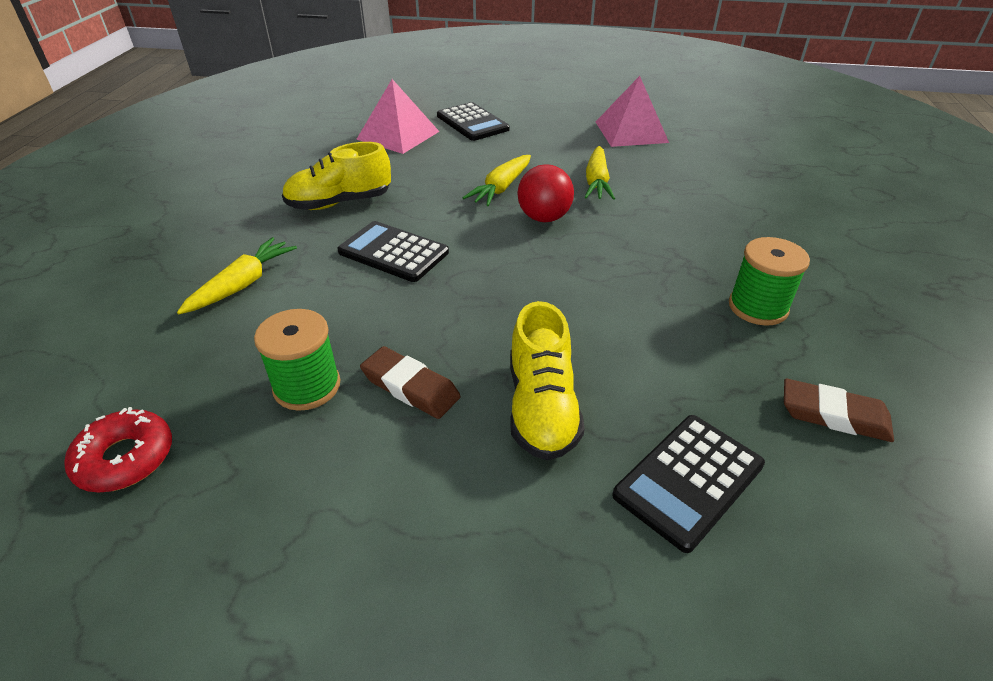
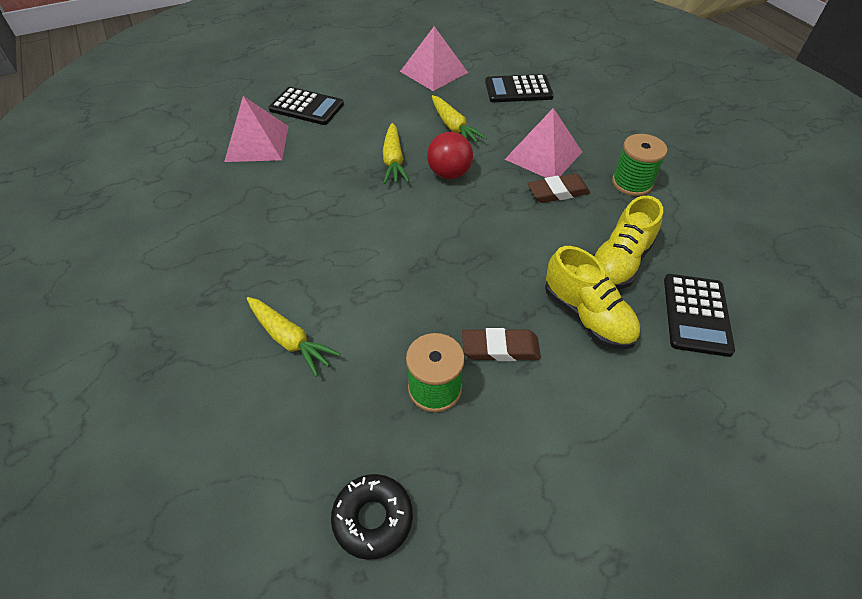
camera: 35 degrees left, 10 degrees up
red donut [64,407,172,493] -> black donut [331,474,413,560]
yellow carrot [177,237,297,314] -> yellow carrot turned 135 degrees clockwise [247,297,341,377]
yellow shoe [282,142,391,210] -> yellow shoe moved to [593,196,663,289]
black calculator [337,221,449,282] -> black calculator moved to [485,74,554,102]
brown eraser [784,379,894,442] -> brown eraser moved to [527,174,591,203]
none -> pink pyramid [505,108,582,178]

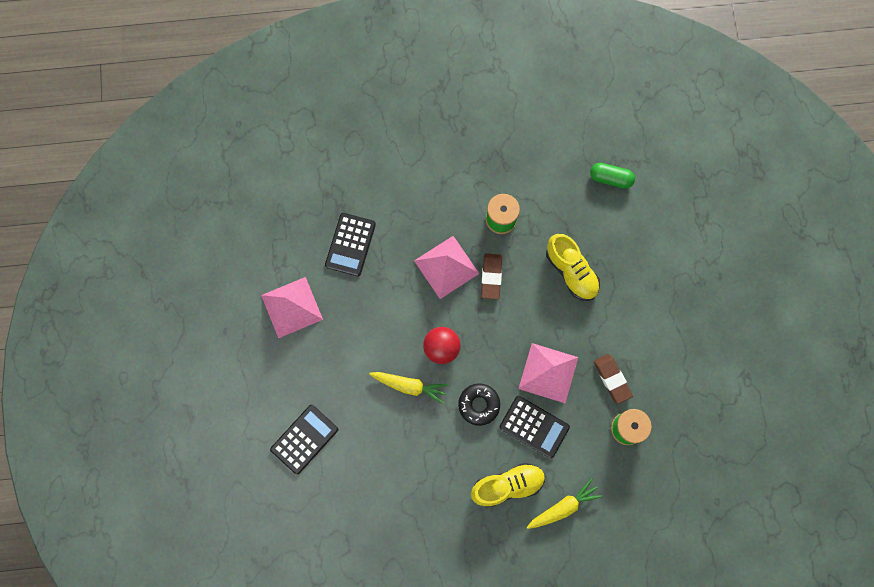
camera: 70 degrees left, 25 degrees up
pink pyramid [224,96,289,162] -> pink pyramid moved to [518,343,578,403]
black donut [331,474,413,560] -> black donut moved to [458,383,500,426]
yellow carrot [432,95,487,143] -> none
brown eraser [462,328,541,361] -> brown eraser turned 45 degrees counterclockwise [594,354,633,404]
yellow shoe [545,246,640,350] -> yellow shoe moved to [471,462,545,508]
black calculator [664,274,735,357] -> black calculator moved to [499,396,570,458]
none -> green capsule [590,163,635,189]

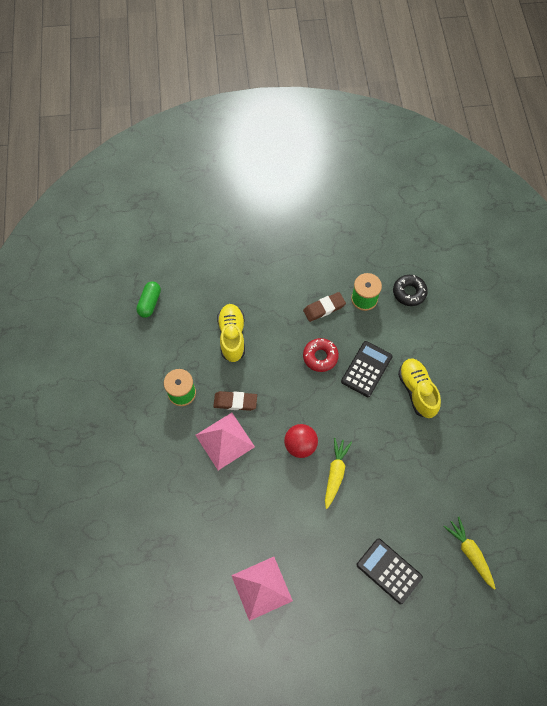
camera: 90 degrees left, 10 degrees down
black calculator [325,213,376,276] -> none
black donut [458,383,500,426] -> black donut moved to [393,275,428,306]
pink pyramid [518,343,578,403] -> red donut [303,338,339,372]
yellow carrot [527,478,603,529] -> yellow carrot moved to [443,517,496,590]
yellow shoe [546,234,600,301] -> yellow shoe turned 60 degrees counterclockwise [217,304,245,362]

